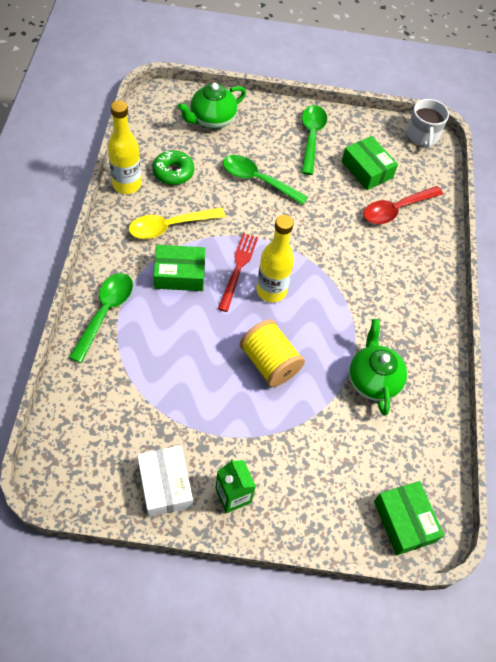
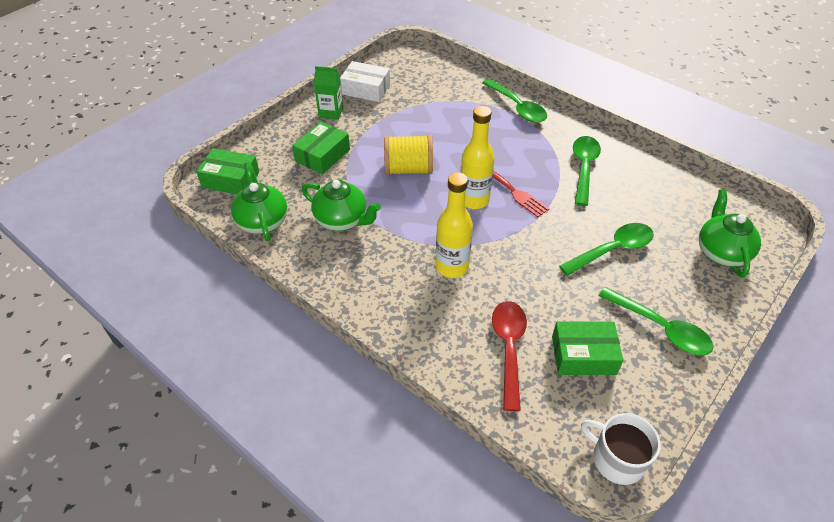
camera: 130 degrees right, 10 degrees down
yellow bottle [108,100,142,194] -> yellow bottle moved to [436,172,473,278]
yellow spoon [129,208,225,239] -> green spoon [573,136,601,206]
green donut [152,150,194,185] -> none
green box [153,245,205,291] -> green box moved to [292,122,350,174]
none -> green teapot [231,162,287,241]

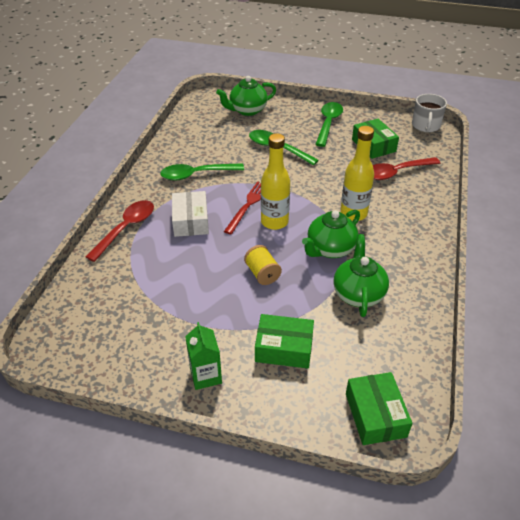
camera: 115 degrees left, 5 degrees down
green teapot [231,162,287,241] -> green teapot moved to [302,210,360,258]
white box [340,61,390,102] -> white box moved to [172,191,209,237]
yellow spool [384,135,433,175] -> yellow spool [244,245,282,285], size x0.66
green spoon [482,79,547,123] -> red spoon [86,200,154,262]

